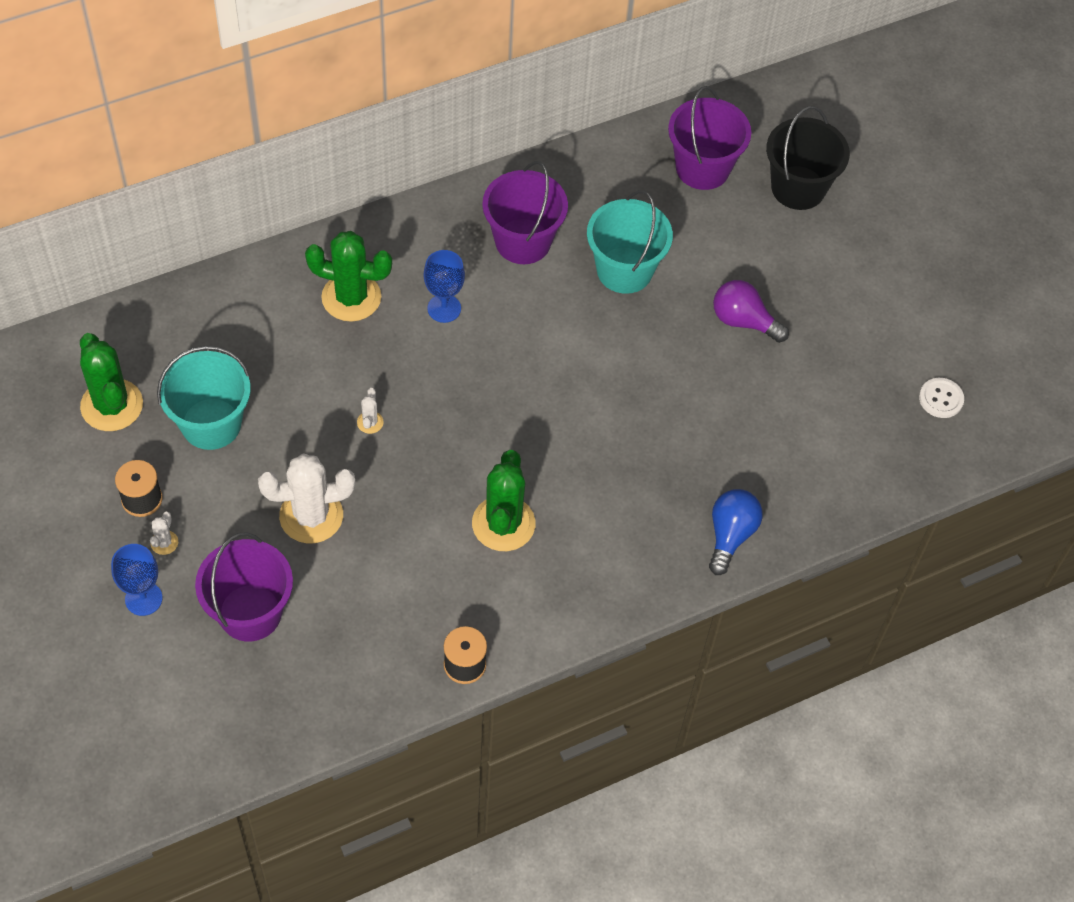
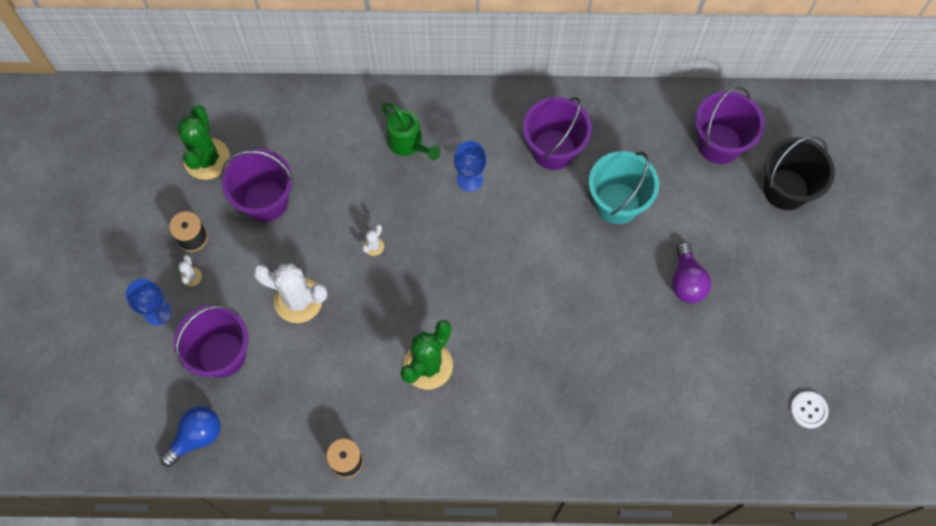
camera: 30 degrees right, 10 degrees up
white cactus [150,511,178,555] -> white cactus turned 45 degrees counterclockwise [178,255,202,286]
turquoise bucket [157,346,251,450] -> purple bucket [221,149,294,222]
green cactus [305,231,392,322] -> green watering can [381,103,441,160]
blue light bulb [709,489,763,575] -> blue light bulb moved to [160,406,221,467]
purple light bulb [713,280,789,343] -> purple light bulb turned 150 degrees counterclockwise [672,242,712,303]

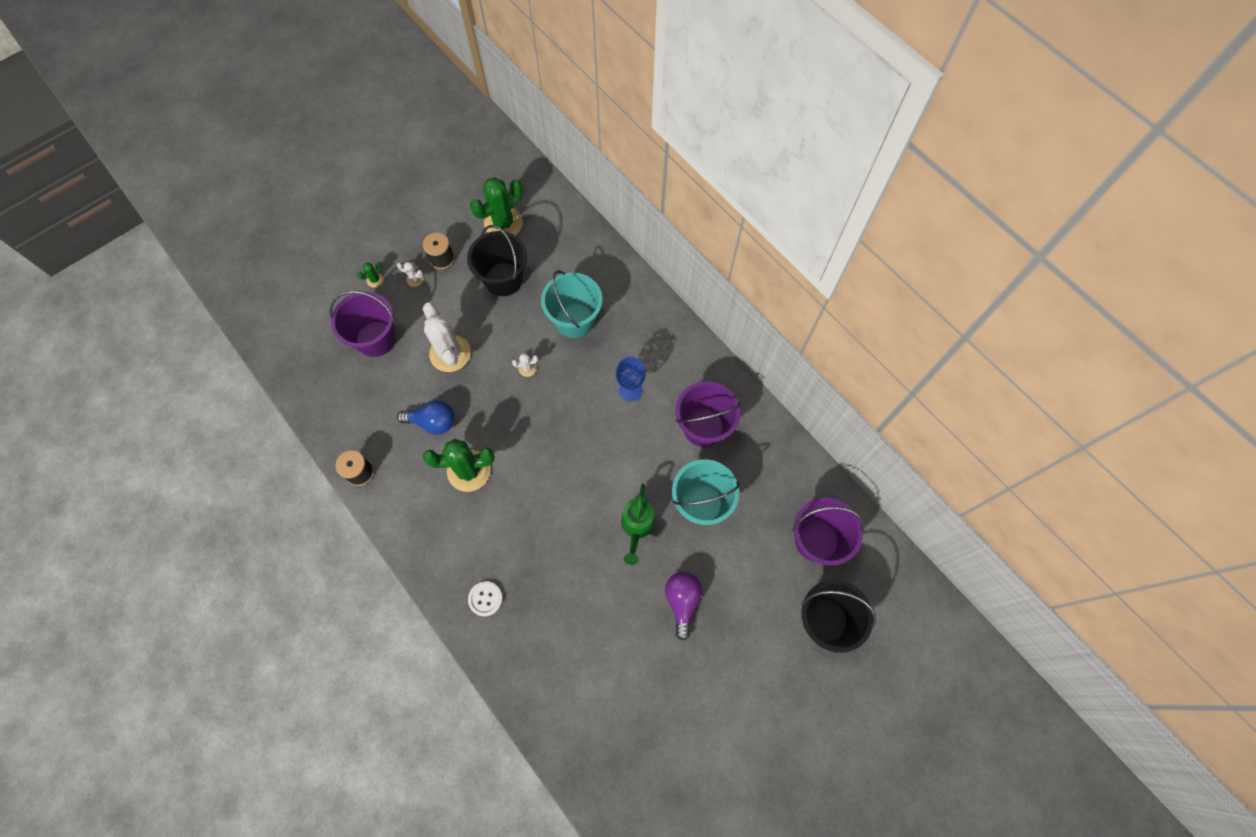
camera: 50 degrees right, 0 degrees up
blue goblet [126,278,172,326] -> green cactus [357,262,384,287]
blue light bulb [160,406,221,467] -> blue light bulb moved to [397,400,455,434]
white cactus [178,255,202,286] -> white cactus turned 60 degrees clockwise [397,262,423,287]
purple bucket [221,149,294,222] -> black bucket [467,225,527,296]
green watering can [381,103,441,160] -> green watering can moved to [621,484,655,565]
purple light bulb [672,242,712,303] -> purple light bulb turned 135 degrees clockwise [665,572,702,641]
white button [790,391,829,428] -> white button moved to [468,581,503,616]
none -> turquoise bucket [541,270,602,338]

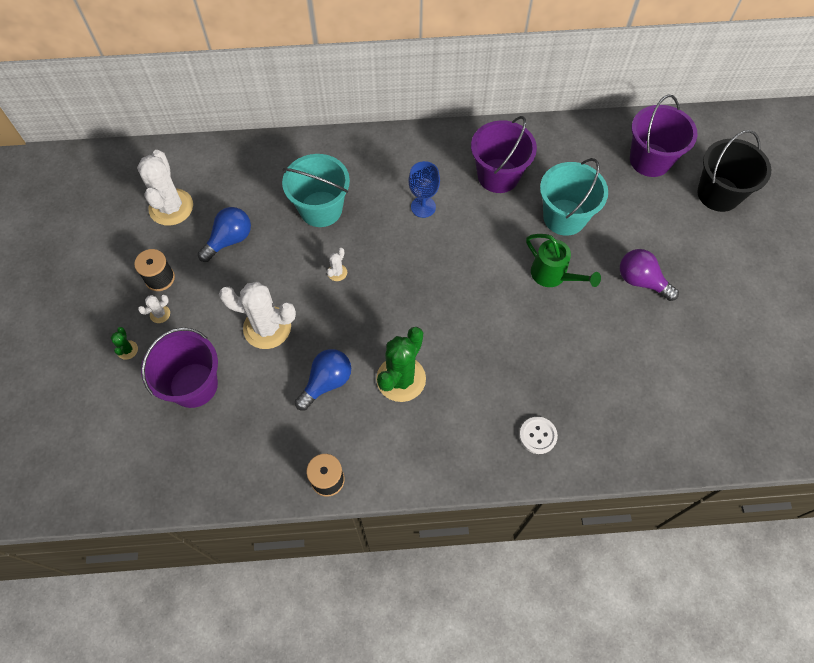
camera: 55 degrees left, 5 degrees down
black bucket [467,225,527,296] -> blue light bulb [198,207,251,262]
green cactus [470,177,523,235] -> white cactus [137,150,193,226]

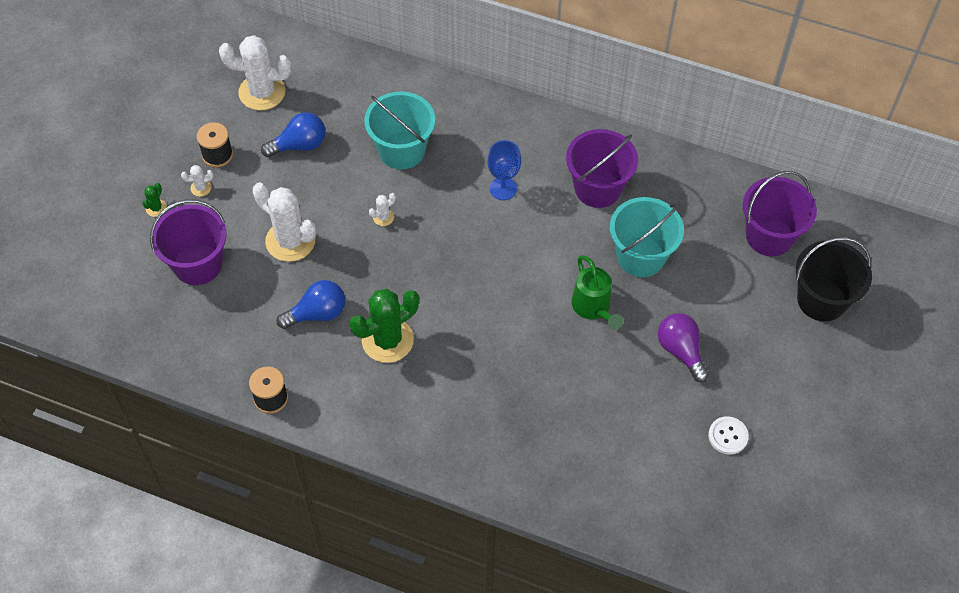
camera: 25 degrees right, 5 degrees down
white cactus [137,150,193,226] -> white cactus turned 75 degrees clockwise [219,35,291,110]
white button [519,417,558,454] -> white button moved to [708,416,749,455]

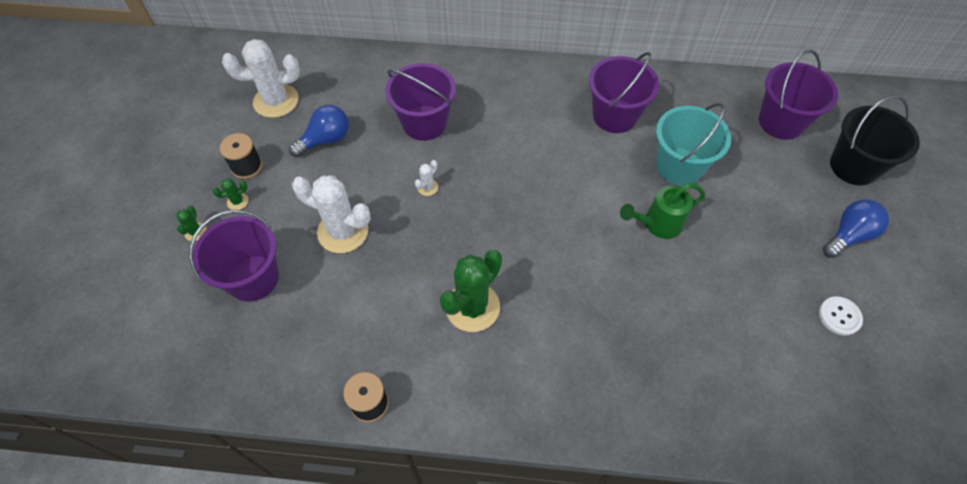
camera: 15 degrees left, 0 degrees up
white cactus [181,165,214,196] -> green cactus [212,178,249,210]
blue light bulb [276,280,345,329] -> blue light bulb moved to [823,199,889,258]
turquoise bucket [364,92,435,169] -> purple bucket [385,63,456,141]
blue goblet [487,140,521,200] -> none
green watering can [571,255,623,330] -> green watering can turned 105 degrees clockwise [620,183,705,239]
purple light bulb [658,313,709,382] -> none

